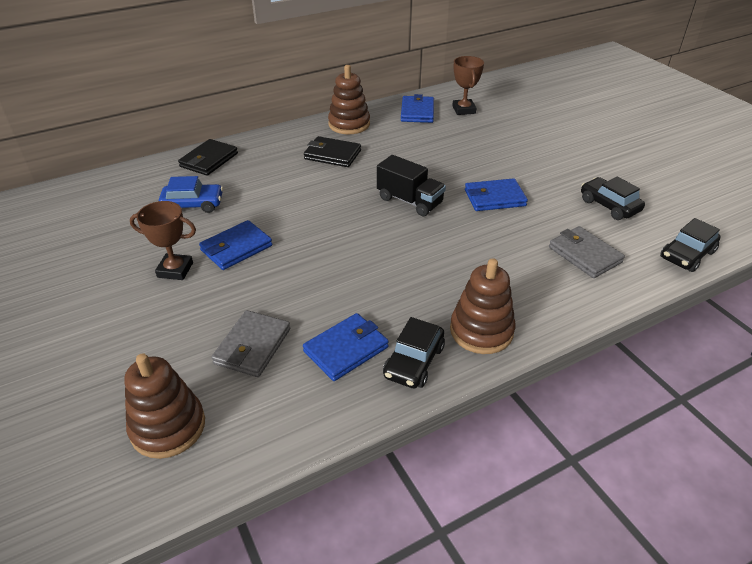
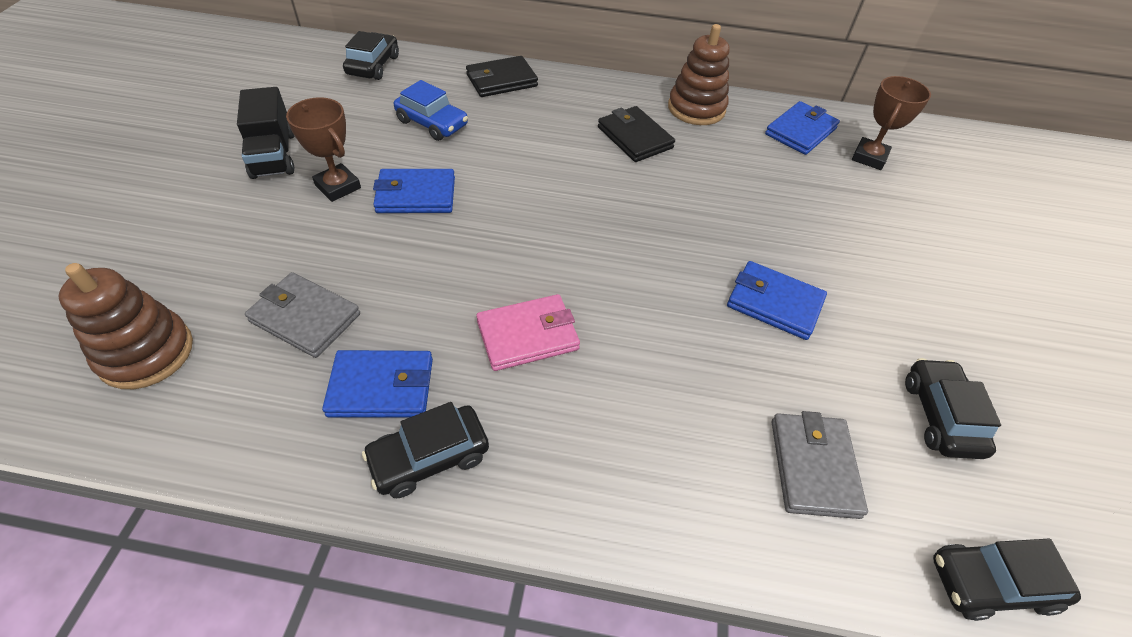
camera: 35 degrees right, 10 degrees up
grey wallet [211,310,290,377] -> grey wallet turned 60 degrees clockwise [245,272,360,358]
black truck [377,155,446,216] -> black truck moved to [237,87,294,179]
brown stacking toy [450,258,515,354] -> none
none -> black car [343,31,399,80]
none -> pink wallet [476,294,580,371]

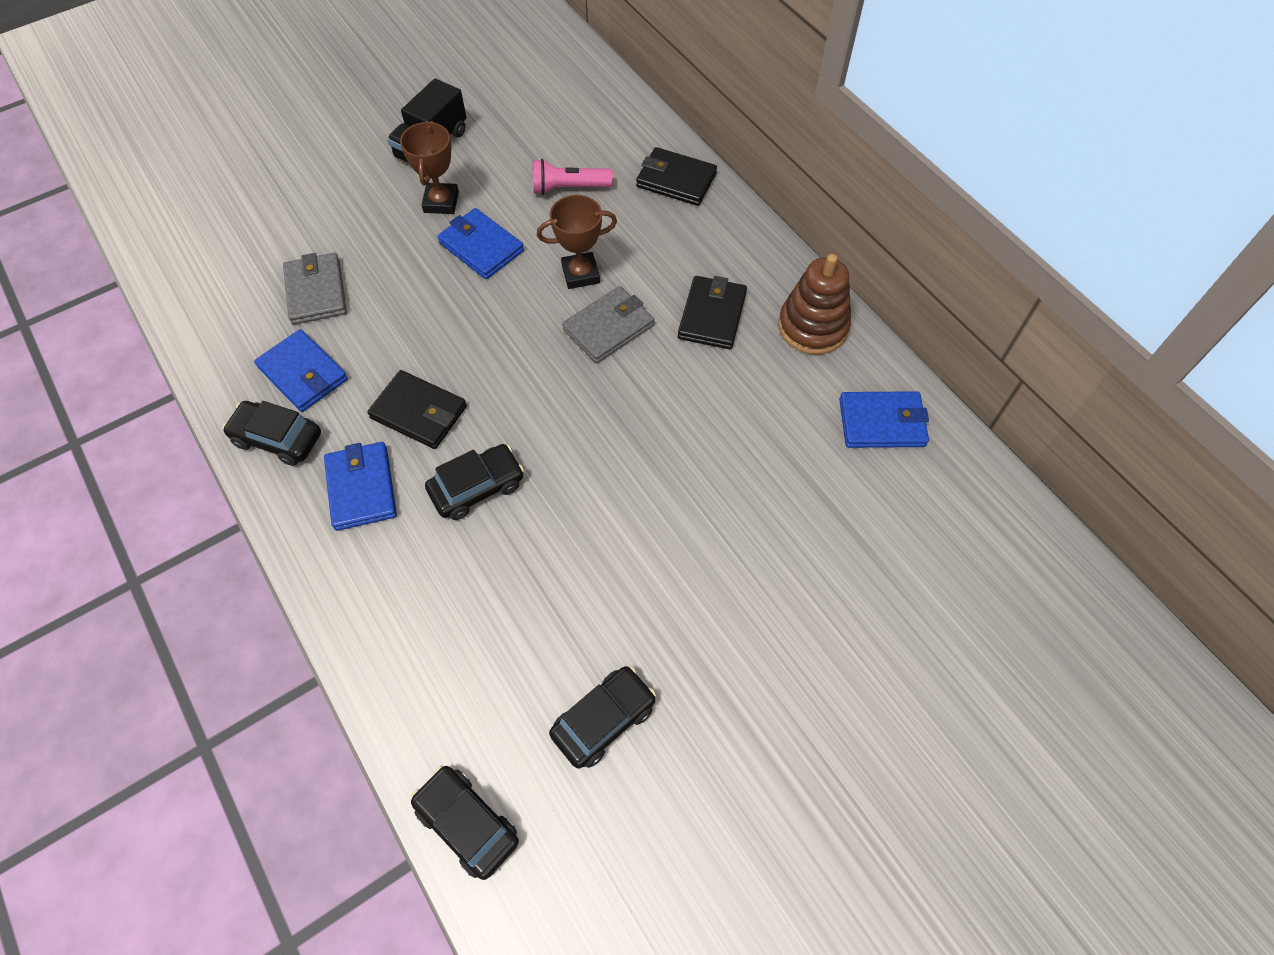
camera: 50 degrees right, 10 degrees up
brown stacking toy [59,263,193,389] -> none
black car [343,31,399,80] -> black car moved to [425,444,524,520]
blue car [394,80,468,141] -> pink flashlight [533,159,613,195]
pink wallet [476,294,580,371] -> black wallet [367,370,467,449]
blue wallet [727,261,827,340] -> blue wallet moved to [324,442,397,531]
grey wallet [772,411,868,519] -> grey wallet moved to [562,286,654,363]
brown trophy [852,76,931,170] -> brown trophy moved to [537,195,617,289]

